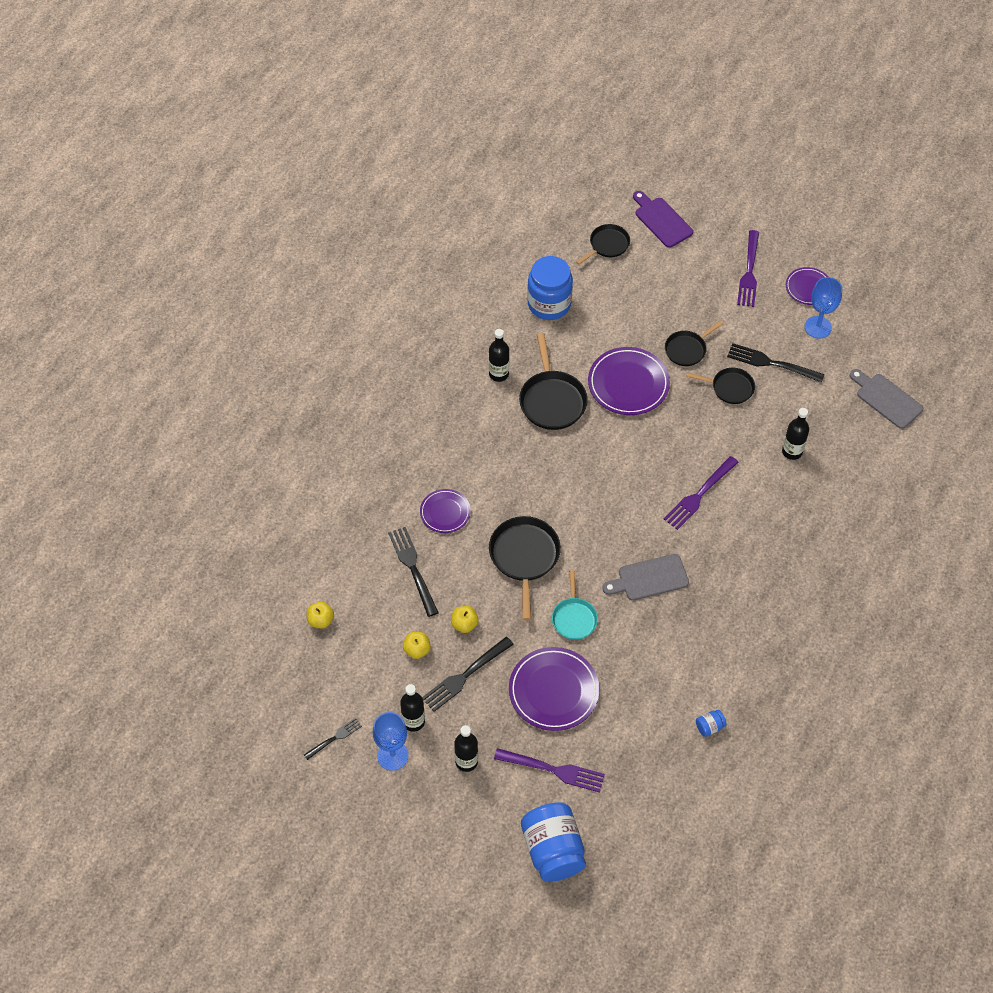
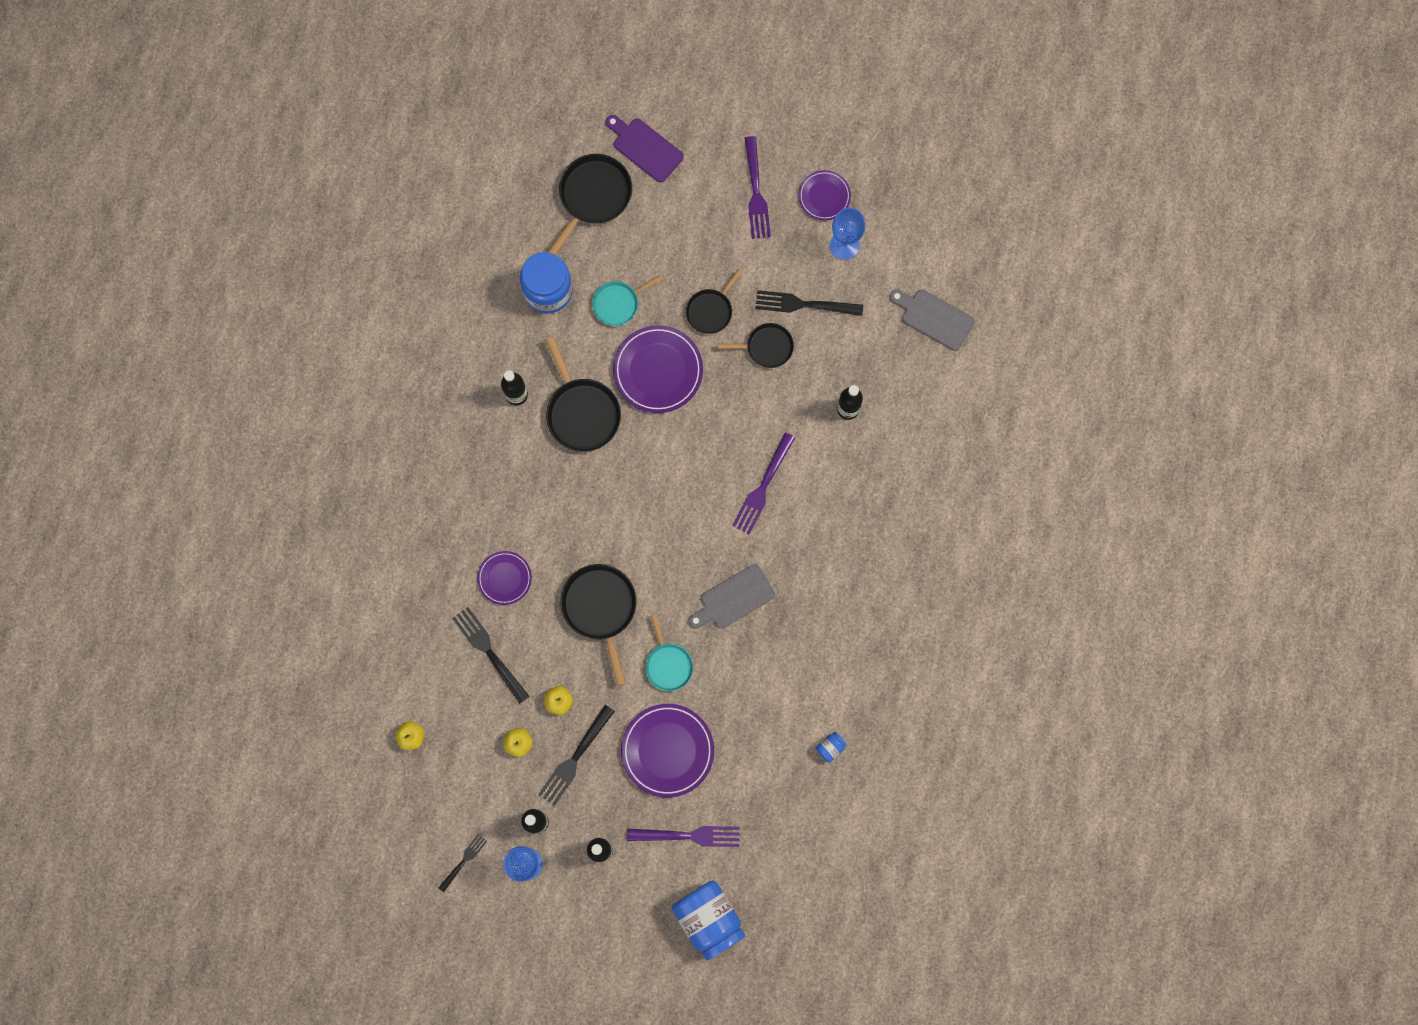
camera: 15 degrees left, 20 degrees up
black pan [576,224,630,265] -> black pan [548,154,632,255], size x1.60
none -> turquoise pan [592,275,662,326]

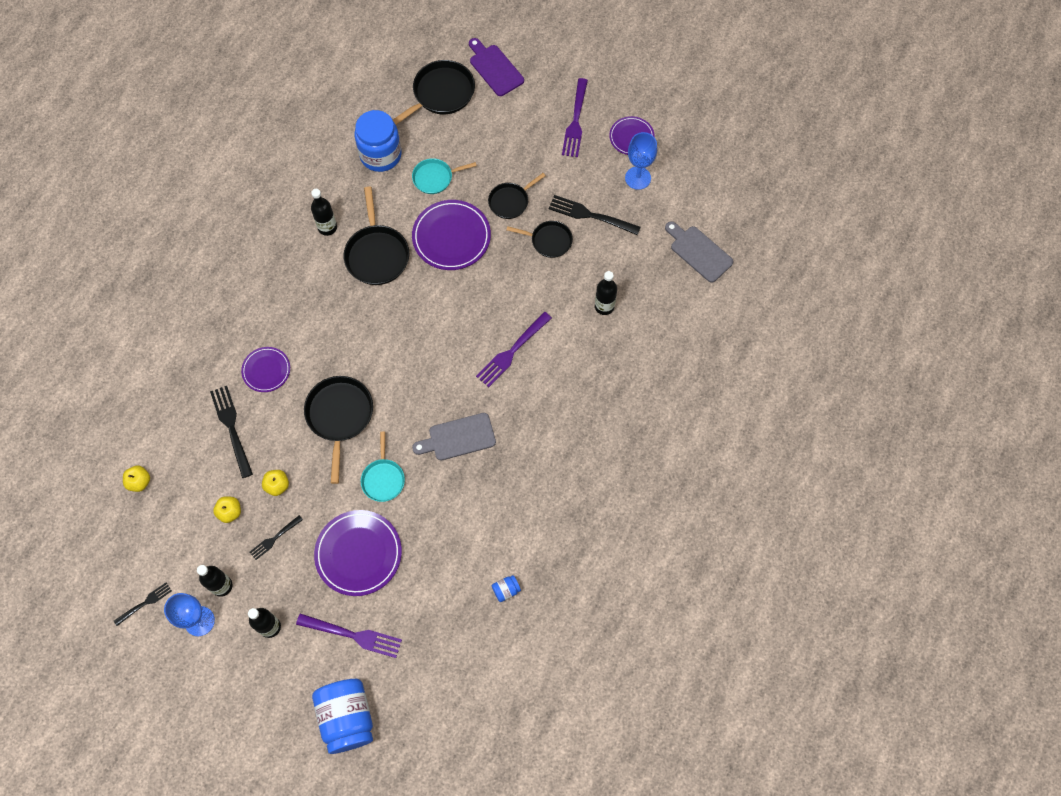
camera: 15 degrees right, 10 degrees down
black fork [538,705,615,806] -> black fork [250,515,303,560], size x0.58

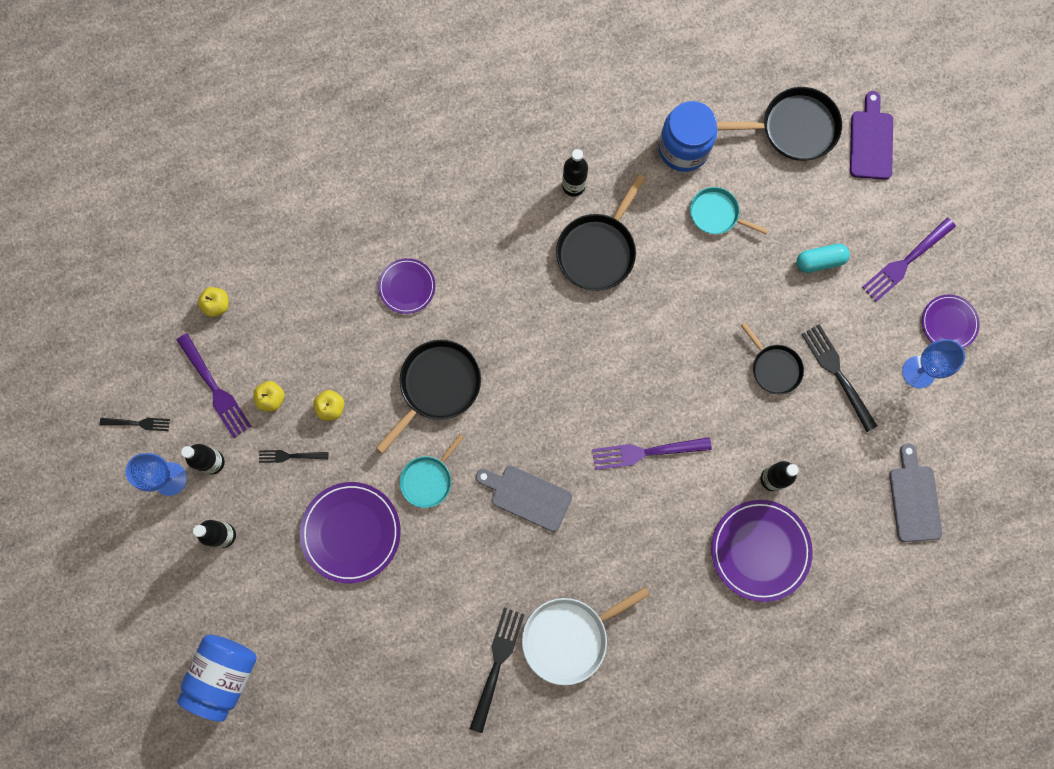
camera: 40 degrees right, 10 degrees up
black fork [210,386,253,478] -> black fork moved to [470,608,525,733]
purple fork [296,614,402,658] -> purple fork moved to [177,333,252,438]
purple plate [412,200,491,270] -> purple plate moved to [711,500,813,602]
black pan [488,173,546,219] -> none
blue jar [492,575,521,602] -> none
none -> white pan [522,587,650,685]
none -> turquoise capsule [796,244,850,273]

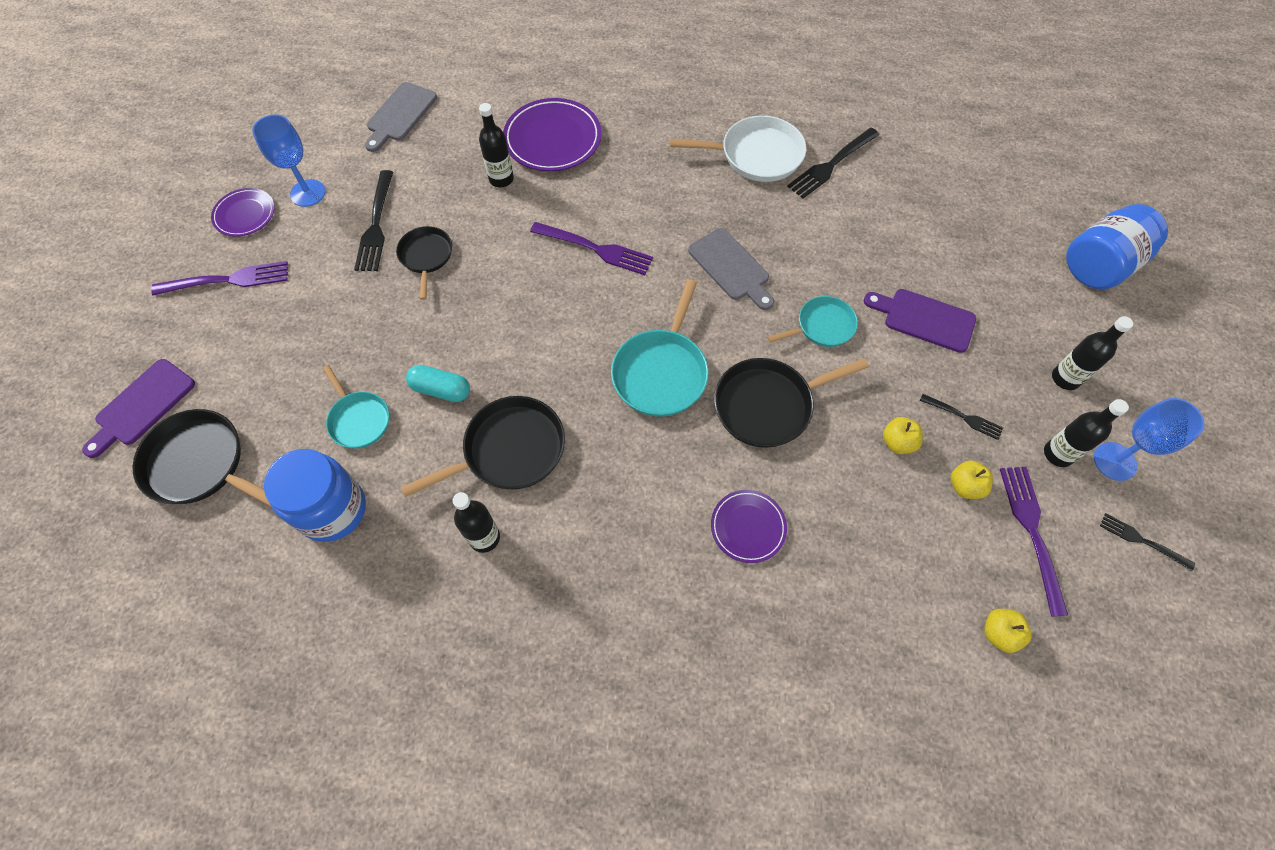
camera: 150 degrees left, 15 degrees down
purple plate [300,482,401,583] -> purple cutting board [864,289,976,353]
turquoise capsule [796,244,850,273] -> turquoise capsule moved to [406,365,470,402]
none -> turquoise pan [611,279,708,417]

